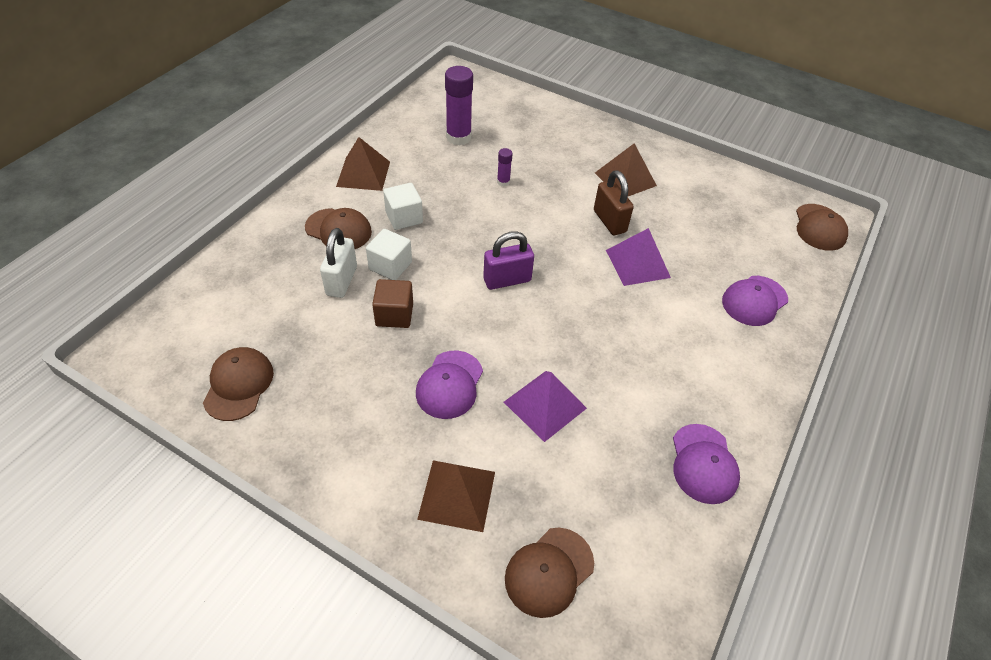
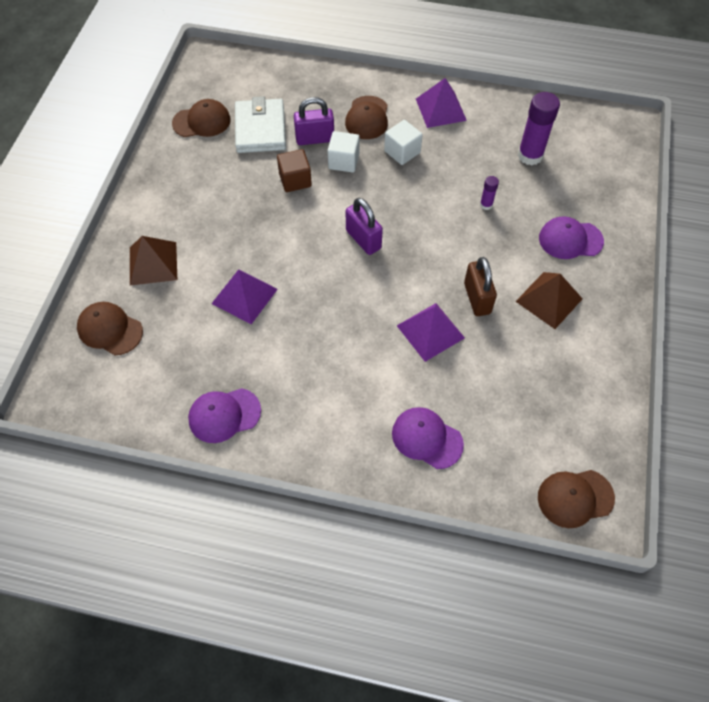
camera: 75 degrees right, 10 degrees up
white padlock [320,228,357,298] -> purple padlock [294,97,334,145]
brown pyramid [336,137,390,191] -> purple pyramid [416,78,467,128]
purple cap [416,351,483,419] -> purple cap moved to [539,217,604,259]
brown padlock [594,170,634,235] -> brown padlock turned 60 degrees counterclockwise [464,257,497,316]
none -> white wallet [235,96,286,153]

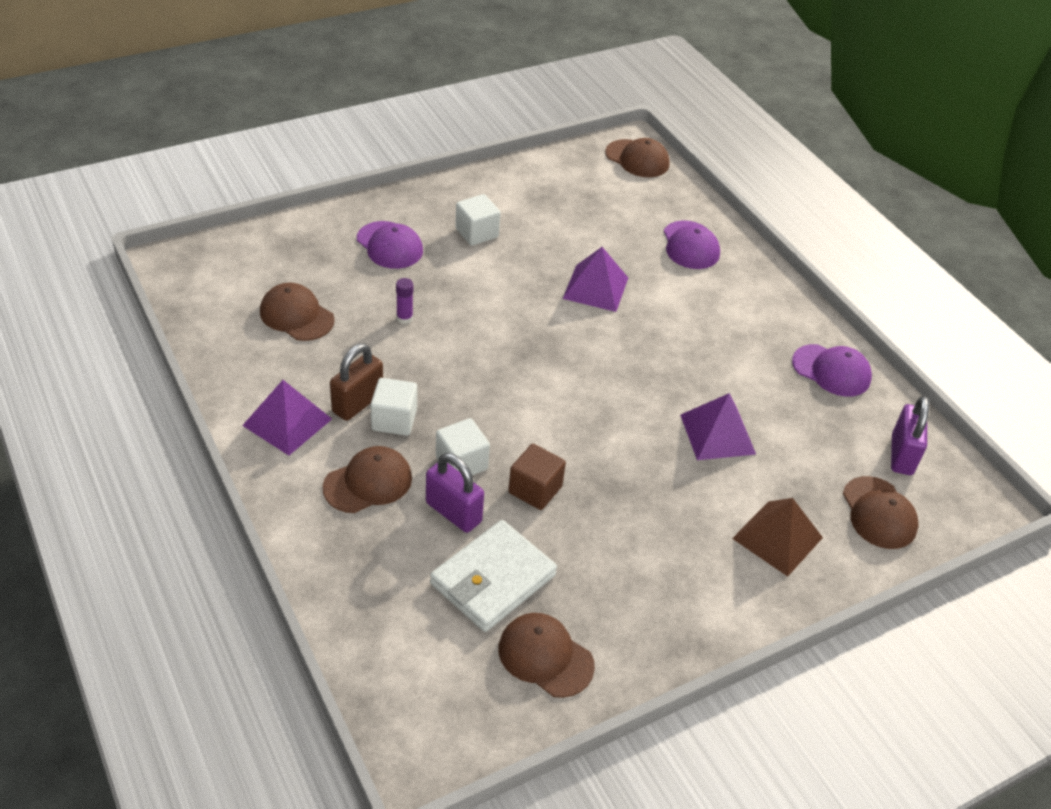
camera: 135 degrees left, 15 degrees down
purple padlock [346,198,383,255] -> purple padlock moved to [891,396,929,475]
brown padlock [464,257,497,316] -> brown padlock moved to [330,343,383,421]
brown pyramid [515,272,583,329] -> white cube [455,194,501,246]
purple glue stick [518,92,560,165] -> brown cap [260,283,335,341]

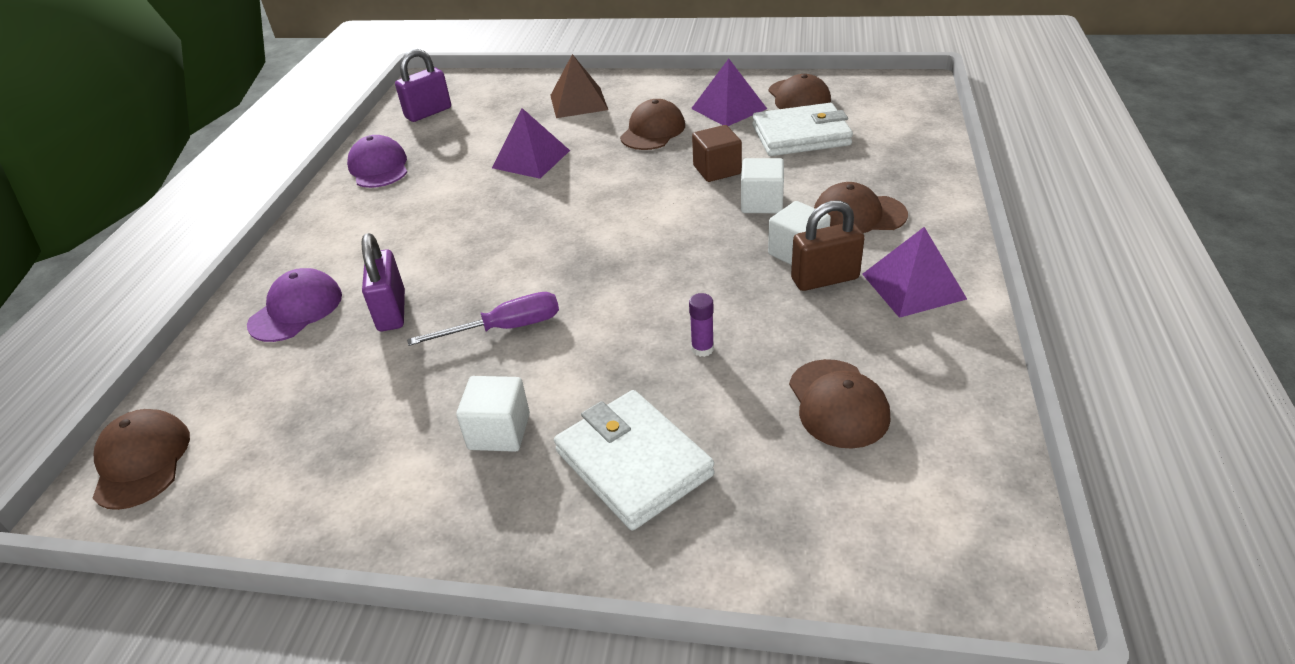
camera: 135 degrees left, 5 degrees down
purple cap [357,221,423,269] -> white wallet [554,390,715,530]
purple padlock [426,453,484,533] -> purple padlock moved to [362,233,405,331]
purple pyramid [563,247,628,312] -> purple pyramid moved to [691,59,767,126]
brown cap [843,476,919,549] -> brown cap moved to [620,99,685,150]
none -> purple screwdriver [407,292,559,346]

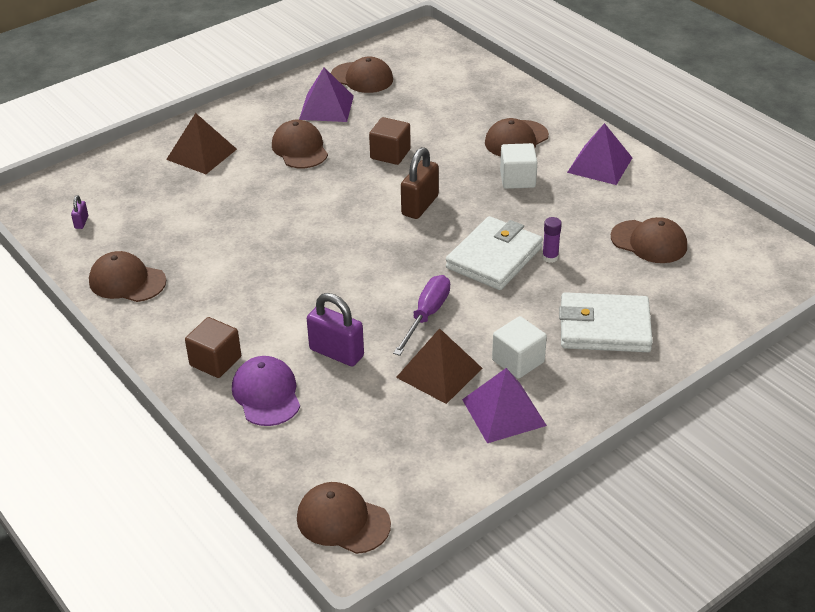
camera: 50 degrees left, 0 degrees up
purple cap [347,135,407,188] -> brown cap [89,251,166,302]
purple padlock [395,49,451,122] -> purple padlock [71,195,88,229], size x0.47
purple pyramid [492,108,570,179] -> purple pyramid moved to [462,368,547,443]
white cube [741,158,784,213] -> none
white wallet [753,103,853,156] -> white wallet moved to [446,216,543,290]
brown padlock [791,200,865,291] -> brown padlock moved to [401,147,439,219]
none -> brown cube [185,317,241,378]
none -> brown pyramid [396,328,482,404]

